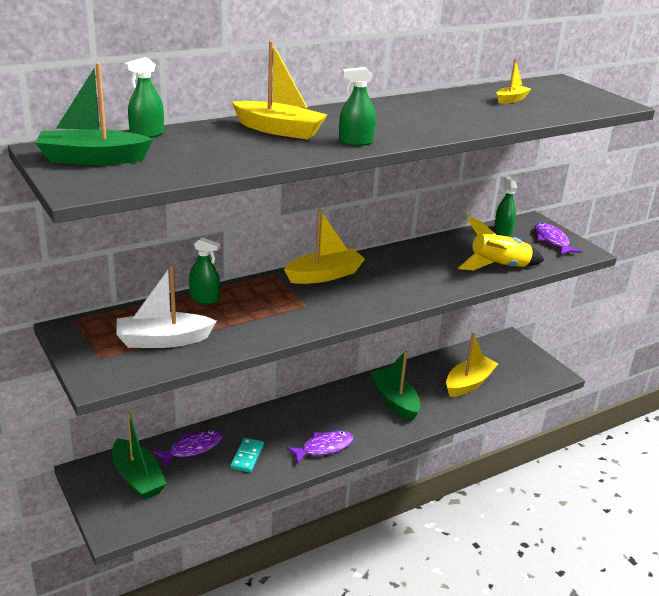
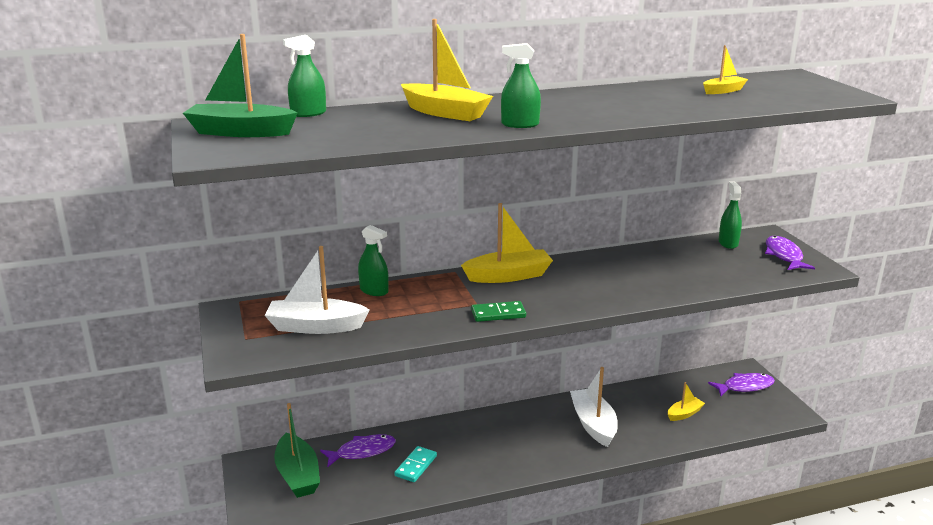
camera: 15 degrees right, 5 degrees down
purple fish [286,431,354,464] -> purple fish moved to [708,373,775,396]
green boat [370,350,420,421] -> white boat [570,367,618,447]
yellow boat [446,333,499,397] -> yellow boat [668,382,705,421], size x0.55
yellow rocket [458,216,544,270] -> none
none -> green domino [471,301,526,322]

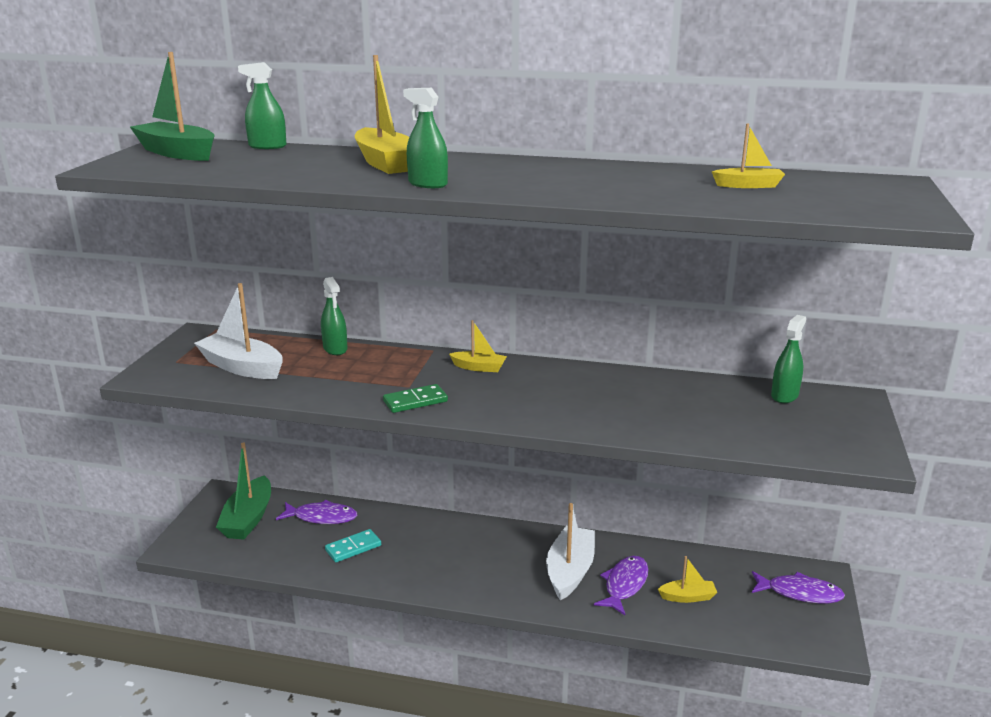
camera: 30 degrees right, 0 degrees up
yellow boat [461,203,553,283] -> yellow boat [449,320,507,372], size x0.55
green domino [471,301,526,322] -> green domino turned 45 degrees counterclockwise [383,384,448,413]
purple fish [765,236,815,270] -> purple fish moved to [594,556,648,615]

